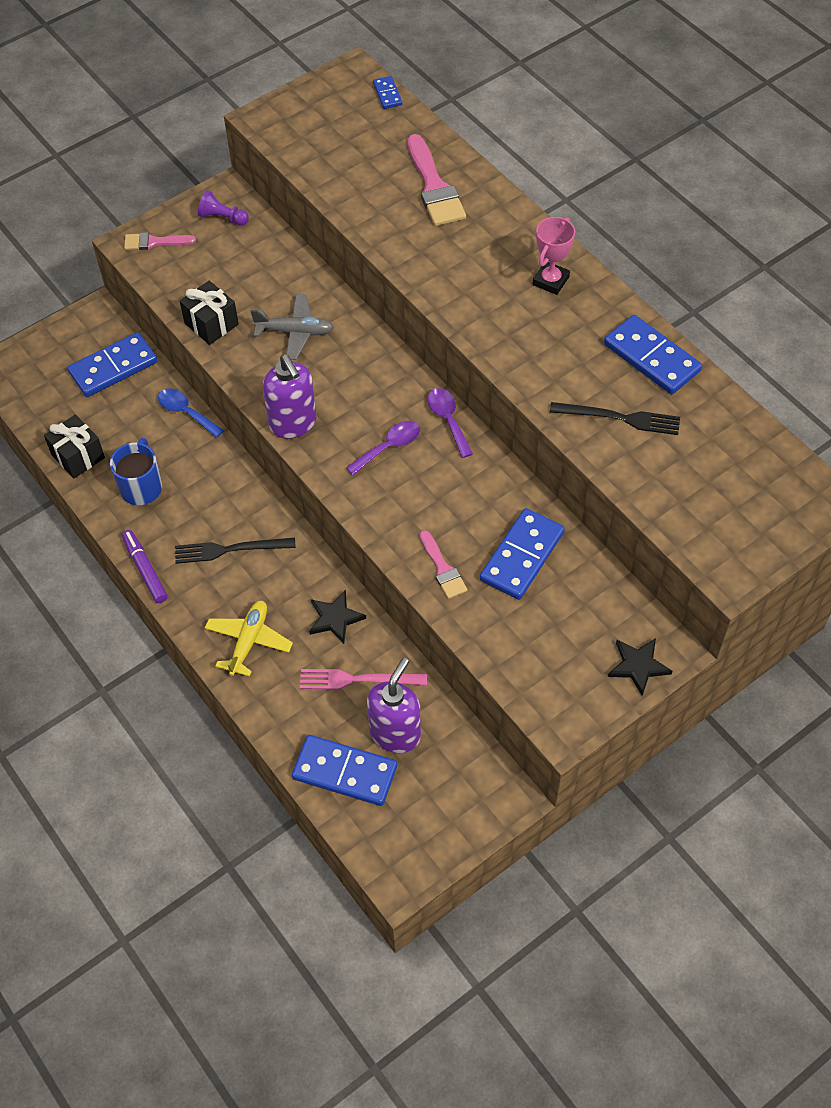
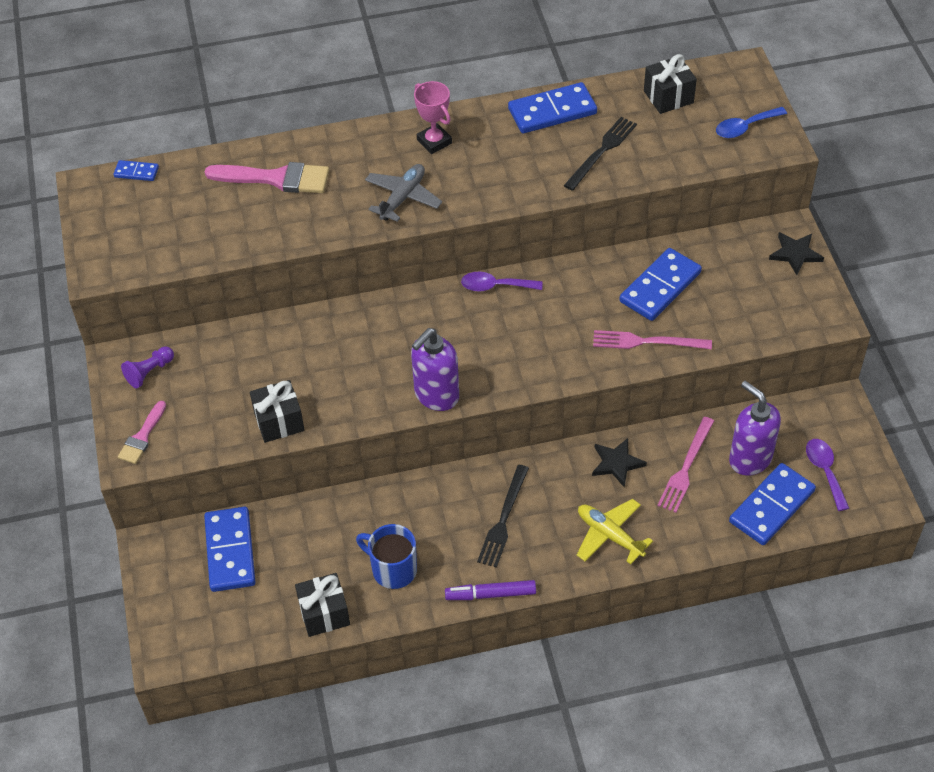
camera: 65 degrees left, 5 degrees down
blue spoon [158,389,224,438] -> blue spoon moved to [716,107,787,138]
grey plane [250,294,334,360] -> grey plane moved to [365,164,442,222]
purple soap dispenser [263,354,317,439] -> purple soap dispenser turned 135 degrees clockwise [411,328,459,411]
purple spoon [346,421,420,475] -> purple spoon moved to [806,439,849,511]
pink brush [420,530,467,599] -> pink fork [593,330,712,350]
blue domino [480,508,565,600] -> blue domino turned 75 degrees clockwise [619,248,702,321]
none -> black gift [644,54,697,114]

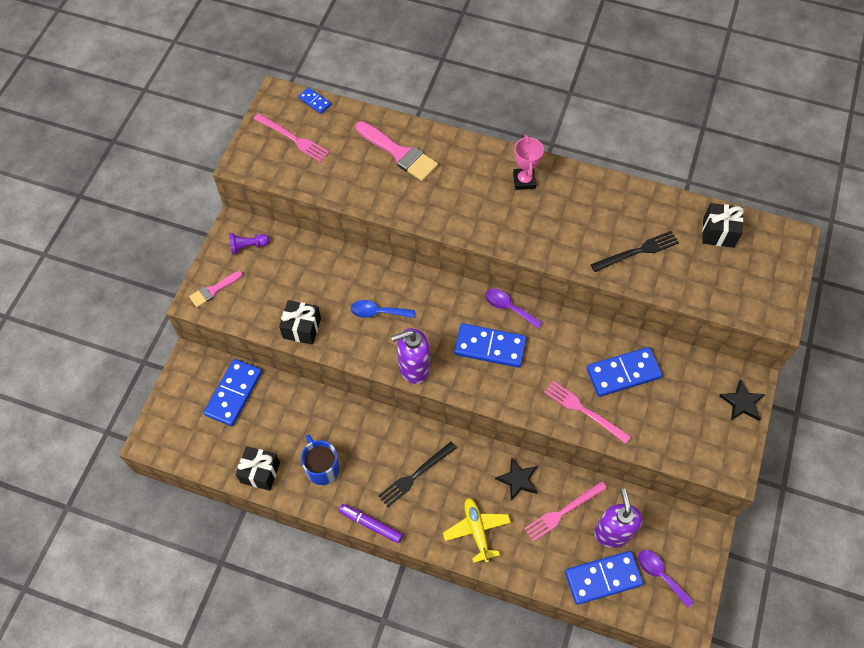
camera: 30 degrees right, 10 degrees up
grey plane [365,164,442,222] -> none
blue domino [508,82,597,133] -> blue domino moved to [454,323,526,368]
blue spoon [716,107,787,138] -> blue spoon moved to [351,300,415,318]
purple spoon [806,439,849,511] -> purple spoon turned 60 degrees counterclockwise [638,550,694,608]
none -> pink fork [254,113,330,163]

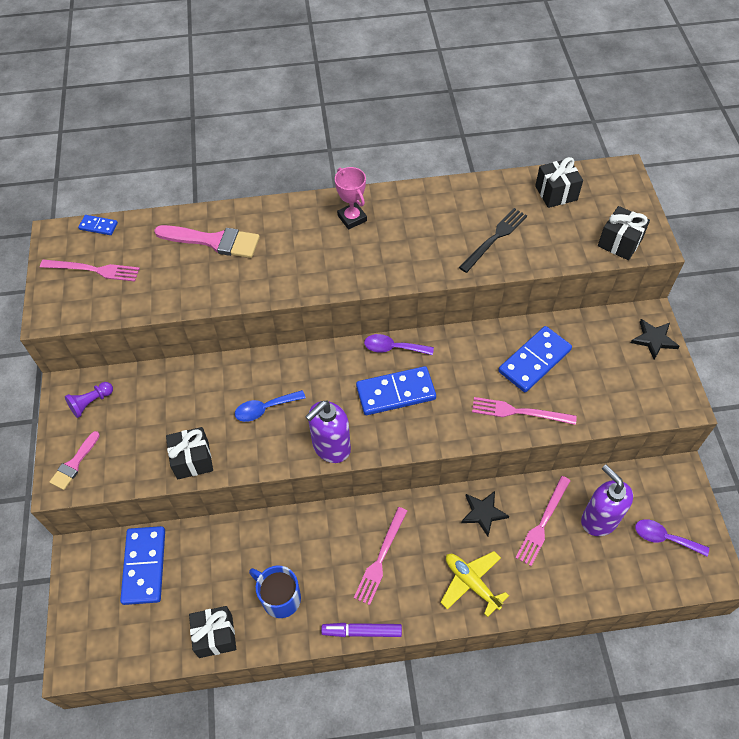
camera: 25 degrees left, 5 degrees down
black fork [378,441,457,507] -> pink fork [354,507,407,605]
blue domino [565,551,643,605] -> none
none -> black gift [598,206,650,260]

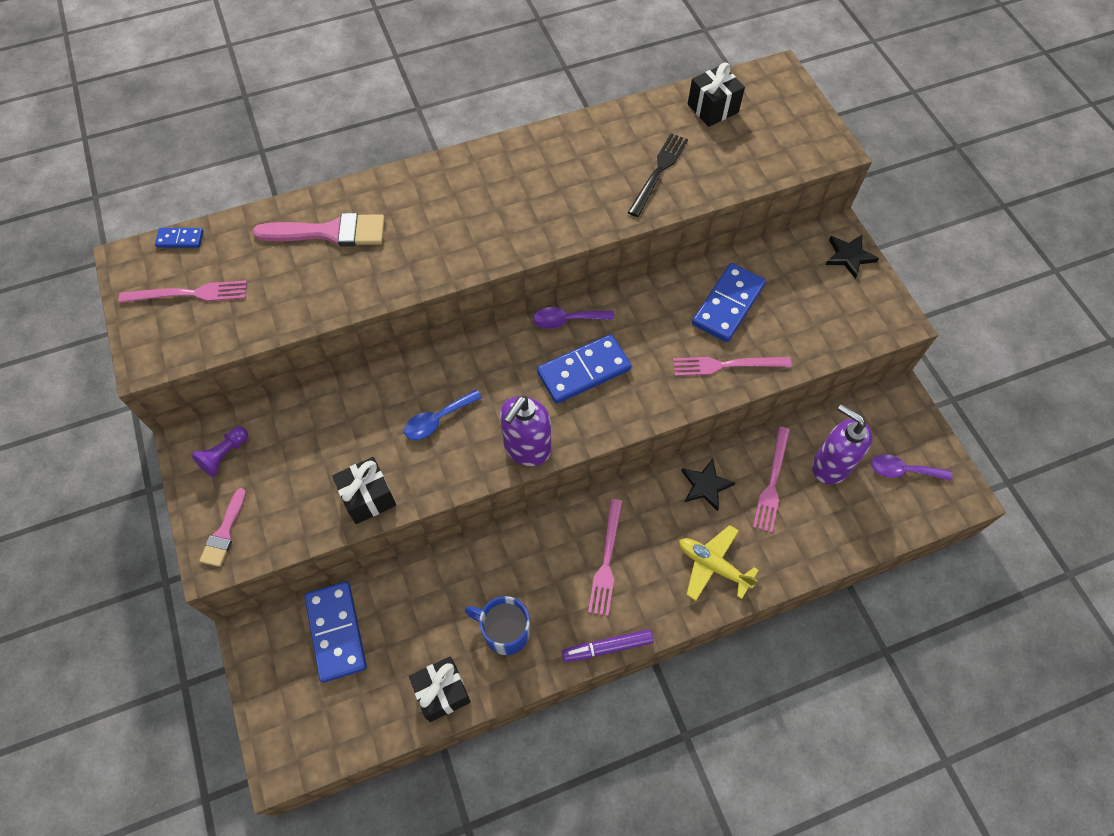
camera: 15 degrees left, 5 degrees up
pink trophy [335,167,367,230] -> none
black gift [598,206,650,260] -> none

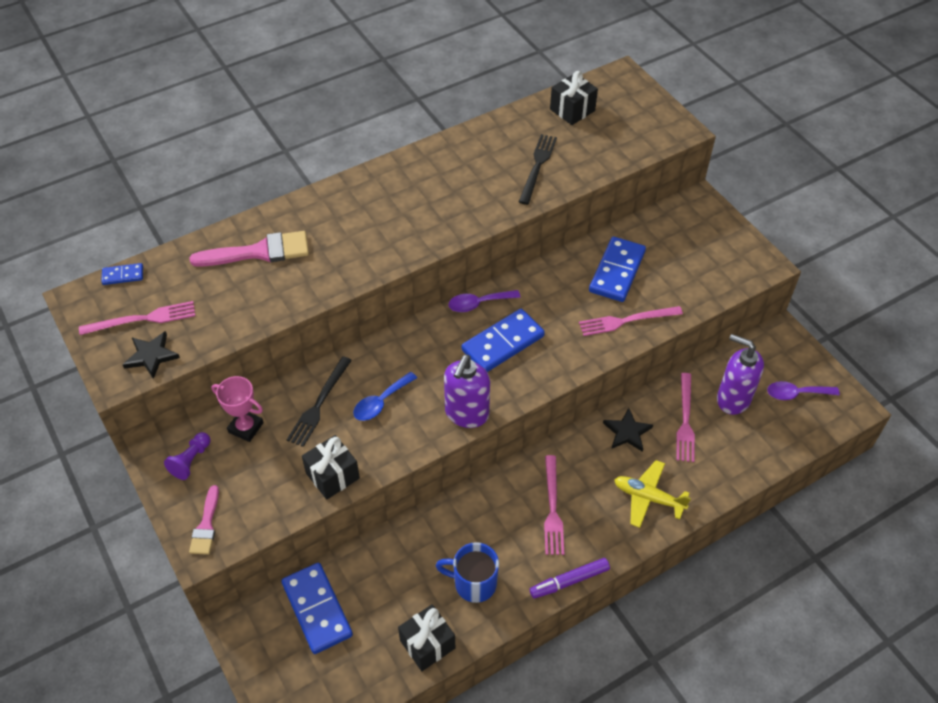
camera: 10 degrees left, 10 degrees down
black star [826,235,879,279] -> black star moved to [122,331,180,379]
none -> pink trophy [211,376,264,442]
none -> black fork [287,356,352,447]

